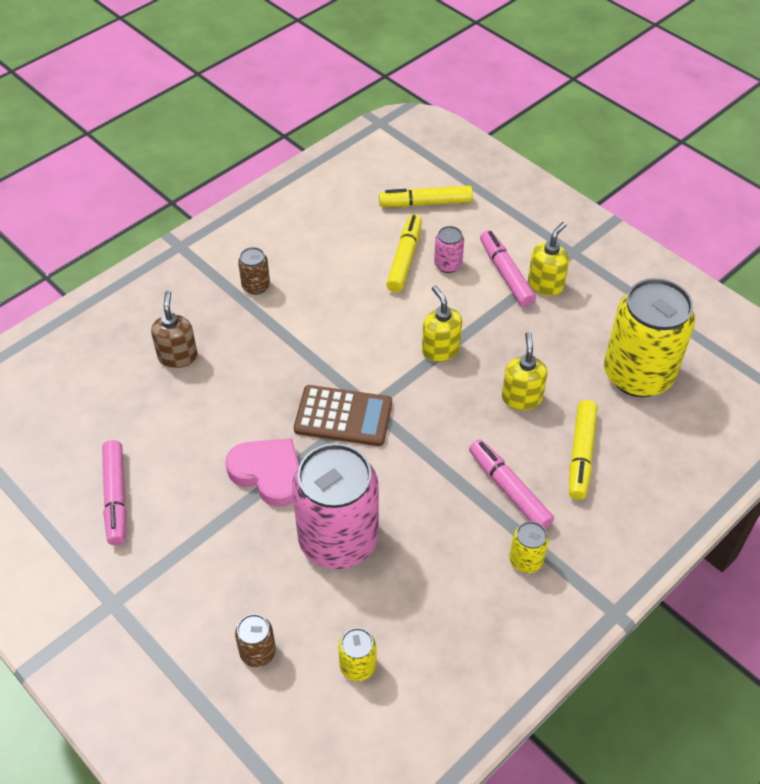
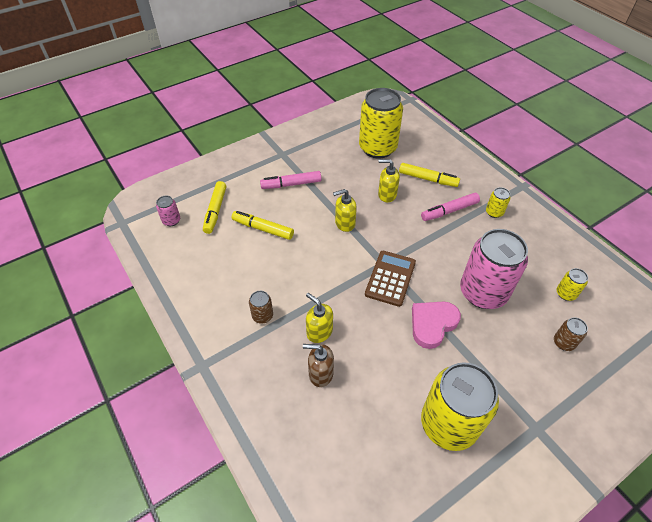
camera: 80 degrees left, 0 degrees up
pink marker [102,440,127,545] -> yellow can [421,362,499,451]
pink can [434,226,464,273] -> pink can moved to [156,196,180,226]
yellow soap dispenser [528,222,569,296] -> yellow soap dispenser moved to [306,293,333,343]

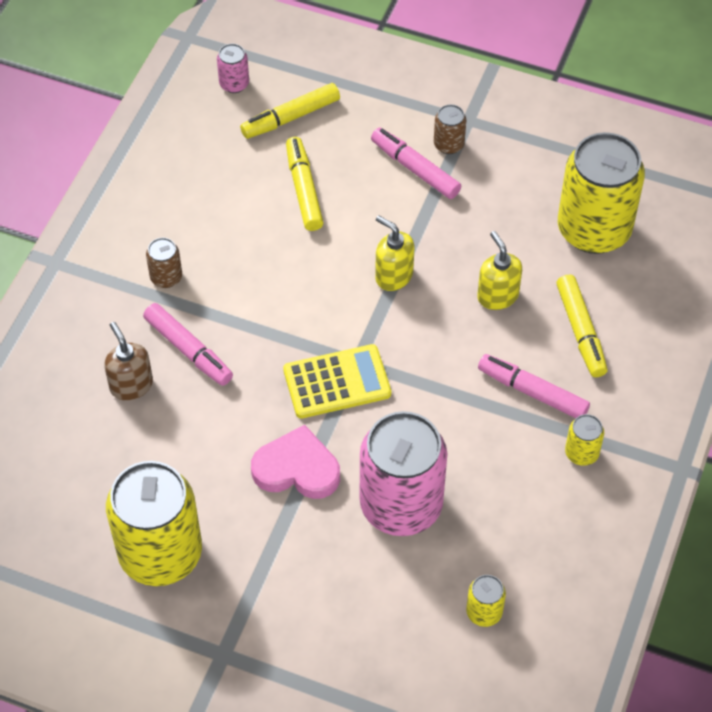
camera: 55 degrees right, 5 degrees up
yellow soap dispenser [306,293,333,343] -> pink marker [143,303,233,386]
brown calculator [365,251,416,307] -> yellow calculator [283,344,391,418]
brown can [554,317,588,351] -> brown can moved to [434,104,466,154]

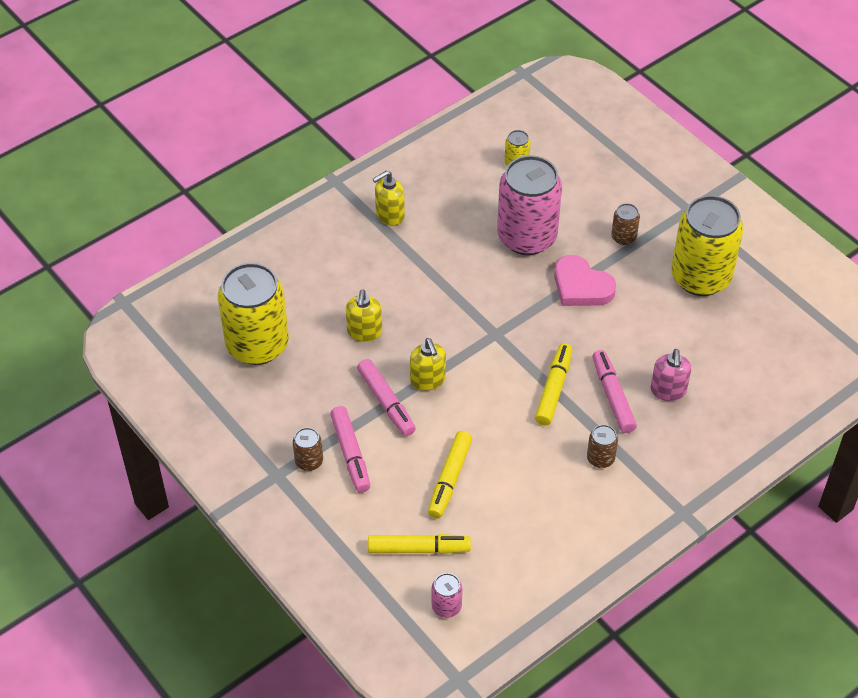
camera: 150 degrees left, 5 degrees down
brown soap dispenser [104,322,153,401] -> pink soap dispenser [651,349,691,401]
yellow calculator [283,344,391,418] -> none
pink marker [478,354,590,418] -> pink marker moved to [357,359,416,436]
yellow marker [556,275,608,377] -> yellow marker moved to [535,343,572,426]
yellow can [565,414,604,466] -> yellow soap dispenser [373,171,405,226]
none -> brown can [611,203,640,245]

